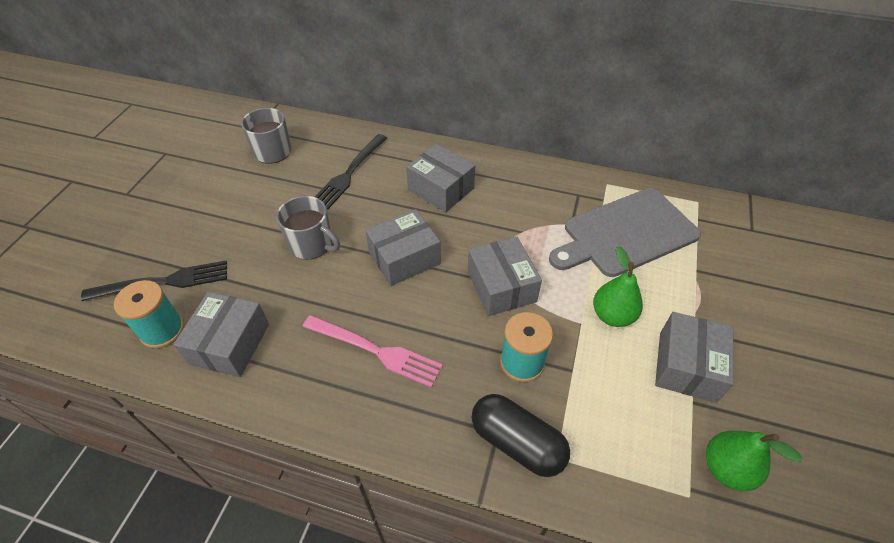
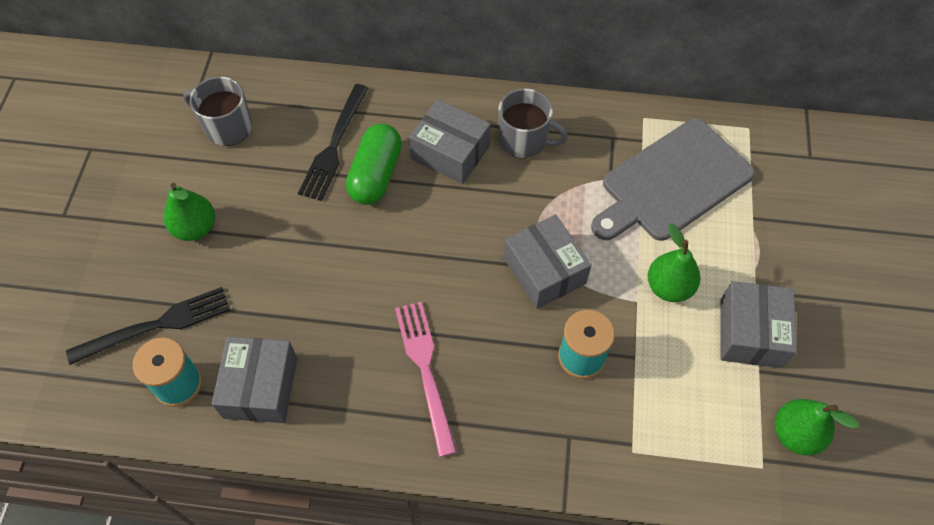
camera: 10 degrees left, 10 degrees up
grey mug [276,196,340,260] -> grey mug moved to [499,89,568,158]
pink fork [303,315,443,388] -> pink fork turned 120 degrees counterclockwise [395,302,457,457]
grey box [365,209,441,286] -> none
black capsule [471,394,570,477] -> none
none -> green pear [164,183,215,241]
none -> green capsule [346,124,402,205]

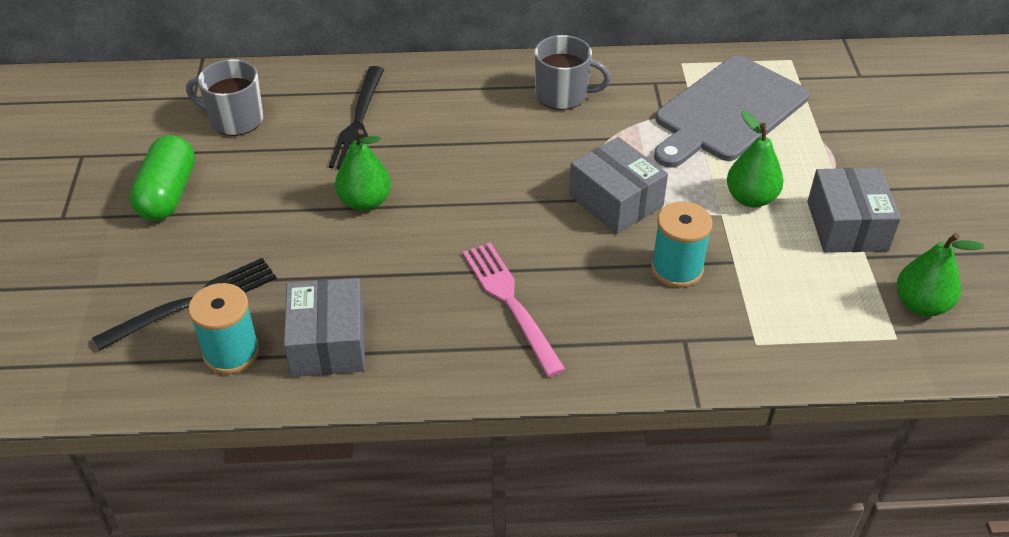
camera: 10 degrees left, 15 degrees down
green pear [164,183,215,241] -> green pear moved to [335,129,391,211]
green capsule [346,124,402,205] -> green capsule moved to [130,135,195,221]
grey box [409,99,491,184] -> none

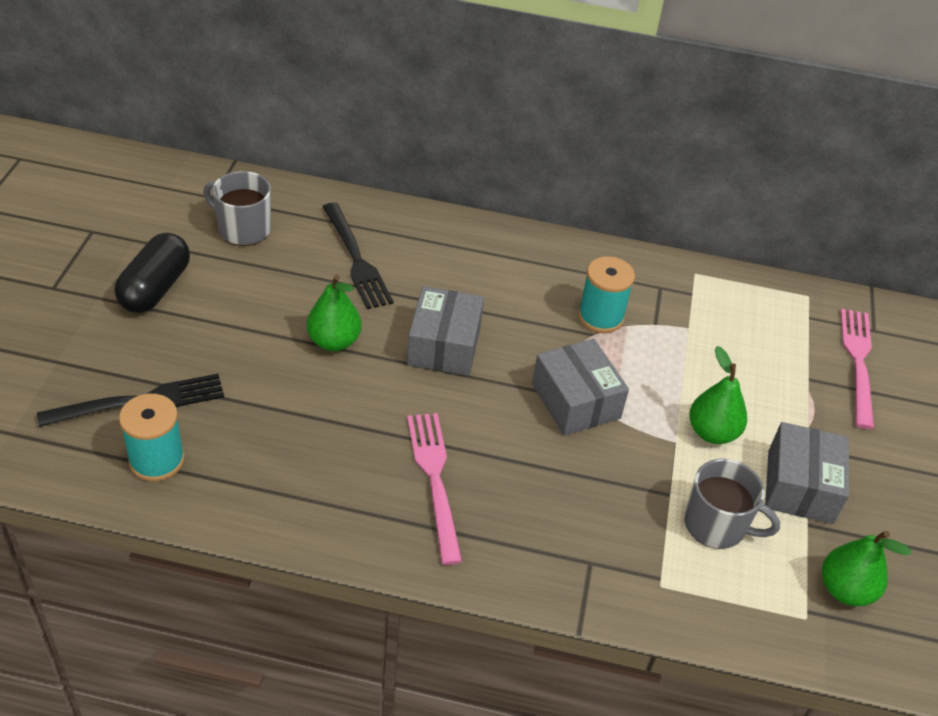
camera: 10 degrees right, 0 degrees up
green capsule [130,135,195,221] -> black capsule [114,233,190,313]
grey box [284,278,365,377] -> grey box moved to [407,286,484,376]
black fork [329,66,384,169] -> black fork turned 45 degrees counterclockwise [323,203,394,309]
grey mug [534,35,611,110] -> grey mug moved to [684,459,780,549]
turquoise spool [651,201,713,288] -> turquoise spool moved to [578,256,635,333]
grey cutting board [654,56,809,168] -> none
none -> pink fork [841,309,874,429]

